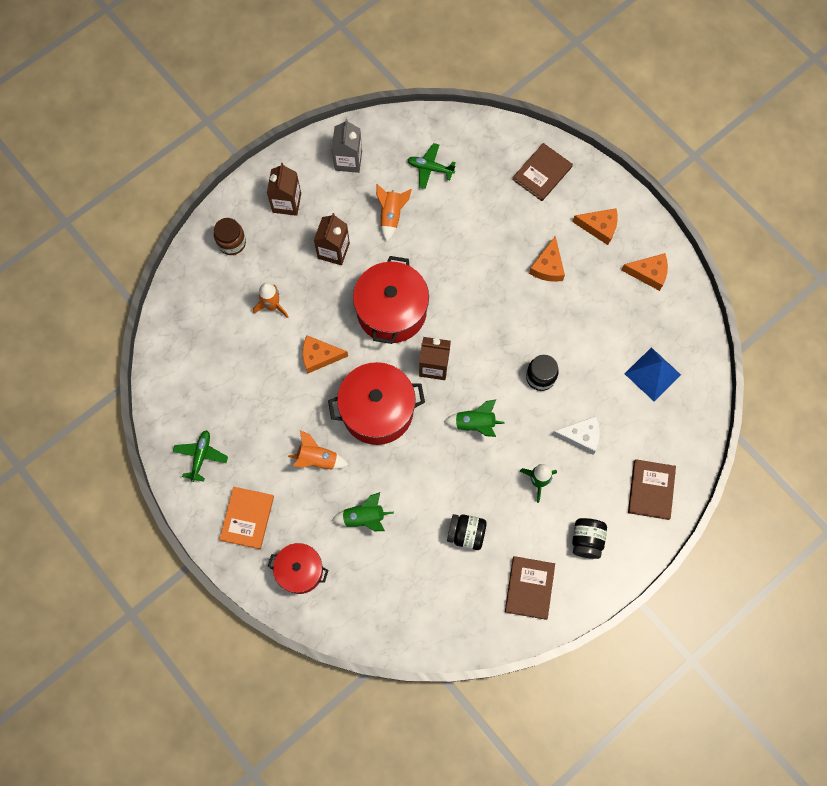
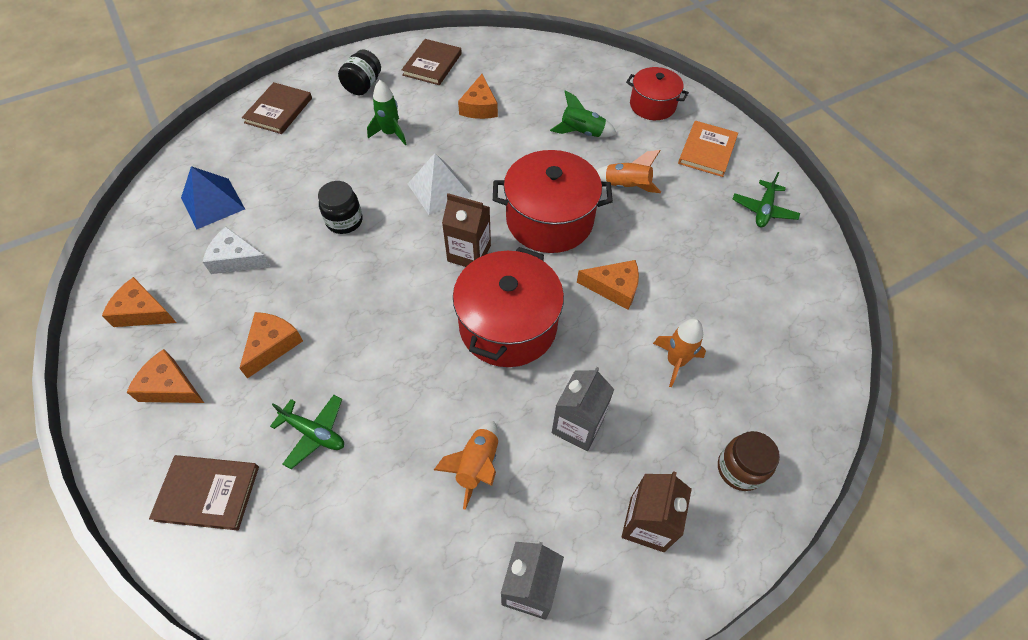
camera: 170 degrees left, 15 degrees down
brown carton [314,213,350,265] -> grey carton [552,367,614,451]
green plane [407,143,456,189] -> green plane moved to [270,395,344,469]
green rocket [444,399,505,437] -> white pyramid [408,153,472,215]
black jar [447,514,487,550] -> orange cheese [458,74,498,119]
brown book [513,143,573,201] -> brown book turned 45 degrees clockwise [149,455,259,530]
white cheese [552,416,600,455] -> white cheese moved to [203,227,270,274]

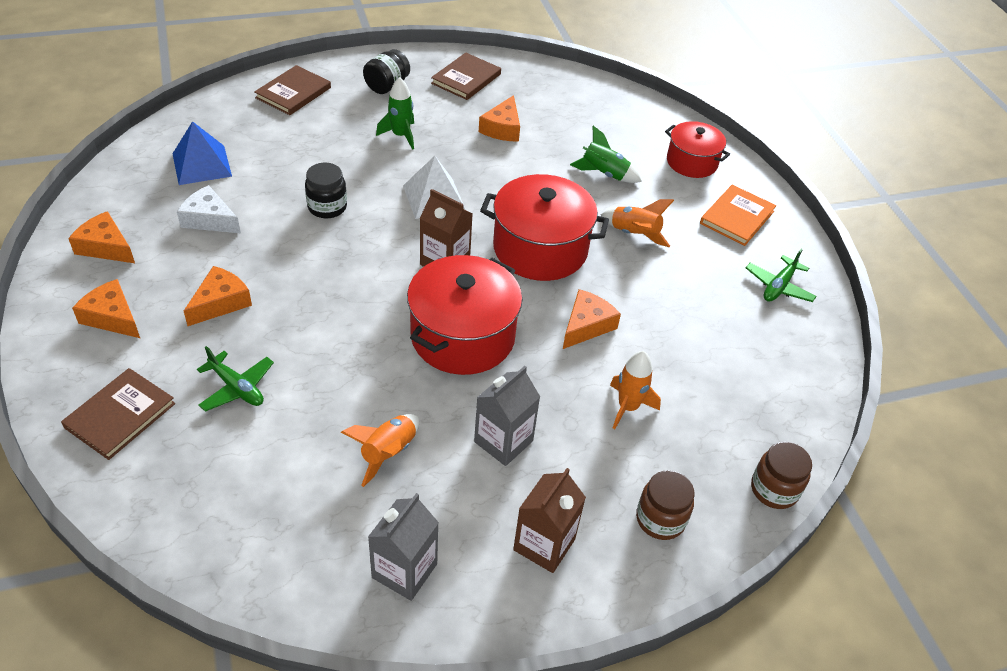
camera: 10 degrees right, 10 degrees down
brown book [149,455,259,530] -> brown book turned 75 degrees counterclockwise [61,368,175,460]
orange cheese [577,260,639,310] -> orange cheese turned 75 degrees counterclockwise [563,289,621,349]
none -> brown jar [751,442,812,509]

